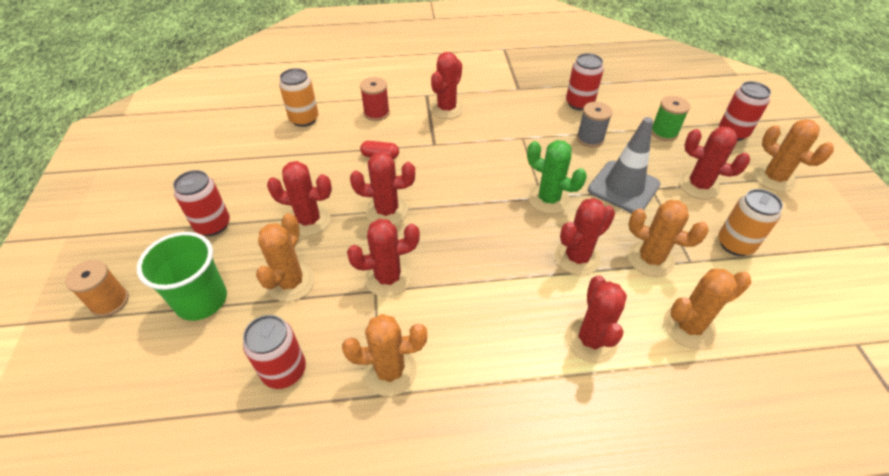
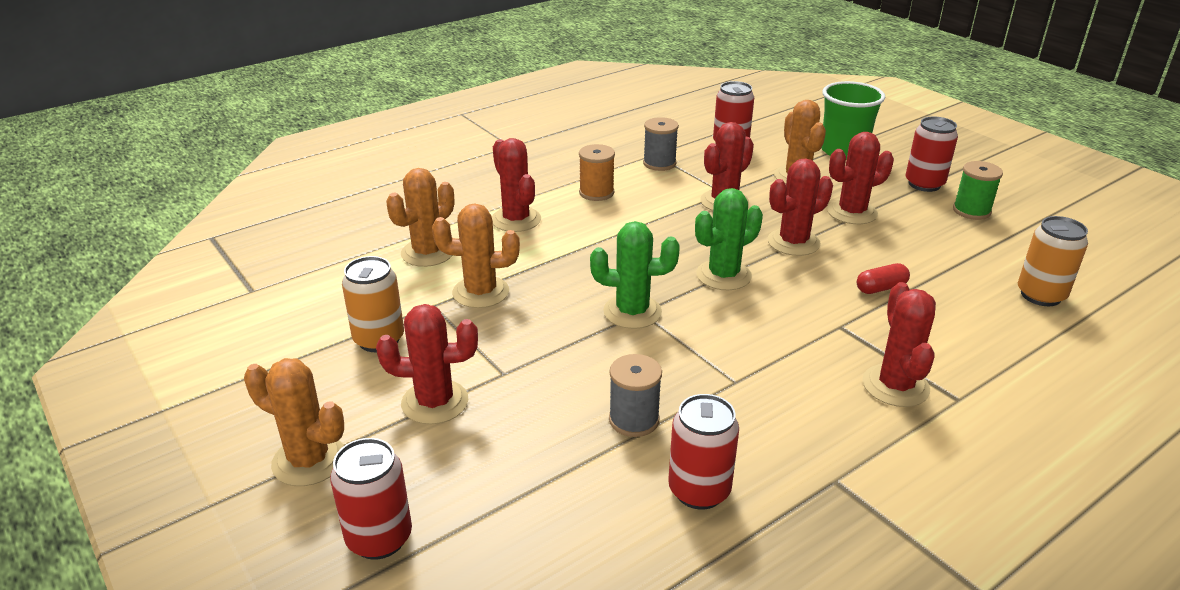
camera: 150 degrees right, 15 degrees down
orange spool [65,260,129,317] -> orange spool moved to [579,144,615,201]
orange cactus [342,314,427,396] -> grey spool [643,117,679,171]
red spool [360,77,390,121] -> none
red cactus [555,198,615,276] -> none
grey traffic cone [588,117,661,213] -> none
green spool [652,96,690,141] -> green spool moved to [953,161,1003,220]
none -> green cactus [695,188,763,290]

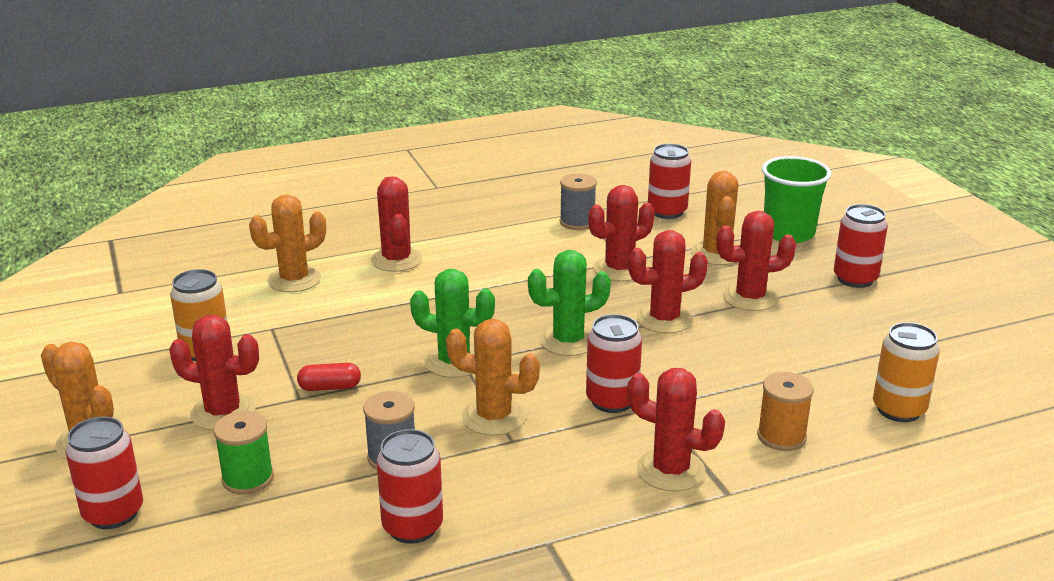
camera: 15 degrees right, 5 degrees down
orange cactus [432,203,520,308] -> orange cactus moved to [446,319,540,436]
orange spool [579,144,615,201] -> orange spool moved to [757,372,814,451]
red capsule [857,263,910,294] -> red capsule moved to [297,363,361,391]
red cactus [862,282,936,407] -> red cactus turned 75 degrees counterclockwise [628,368,725,491]
green spool [953,161,1003,220] -> green spool moved to [214,411,274,495]
none -> red can [586,314,642,413]

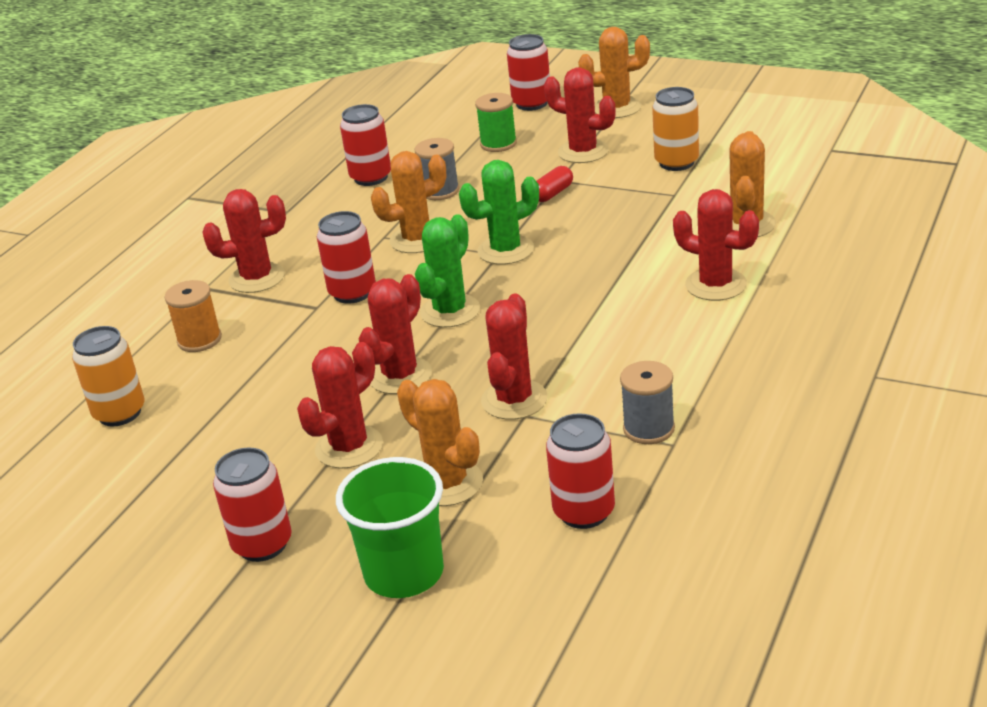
camera: 140 degrees right, 5 degrees up
red cactus [169,315,259,430] -> red cactus turned 60 degrees clockwise [544,67,616,163]

